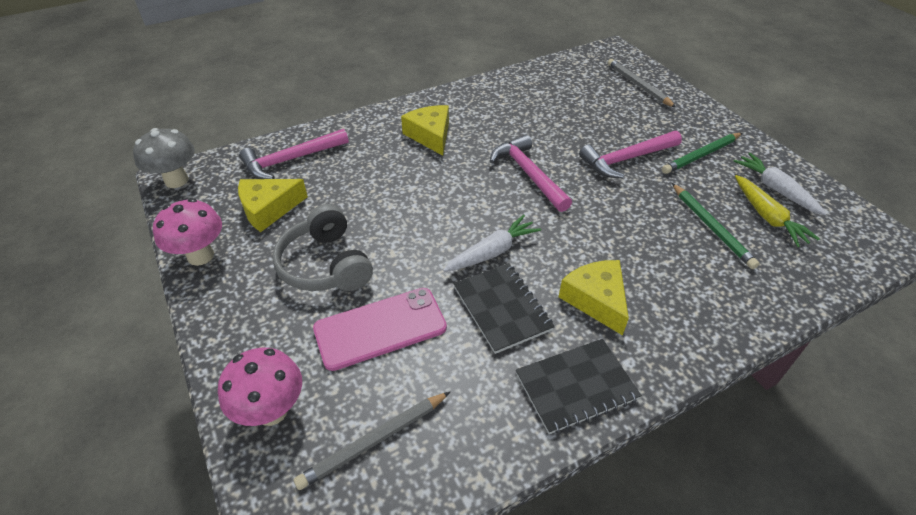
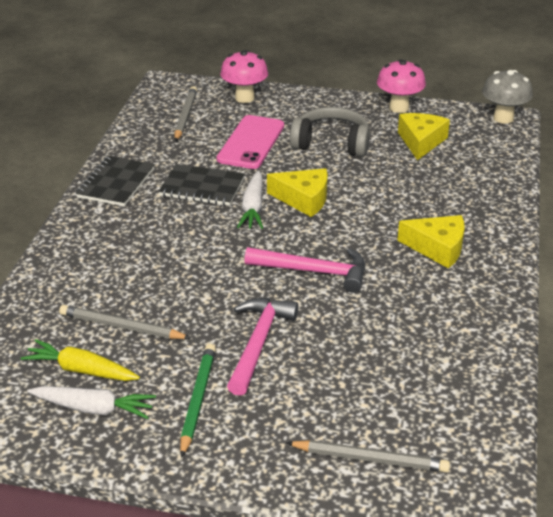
camera: 130 degrees right, 10 degrees down
pink hammer [239,129,349,179] -> none
yellow cheese [559,260,629,336] -> yellow cheese moved to [267,168,328,217]
green pencil [672,183,760,269] -> grey pencil [59,305,190,339]

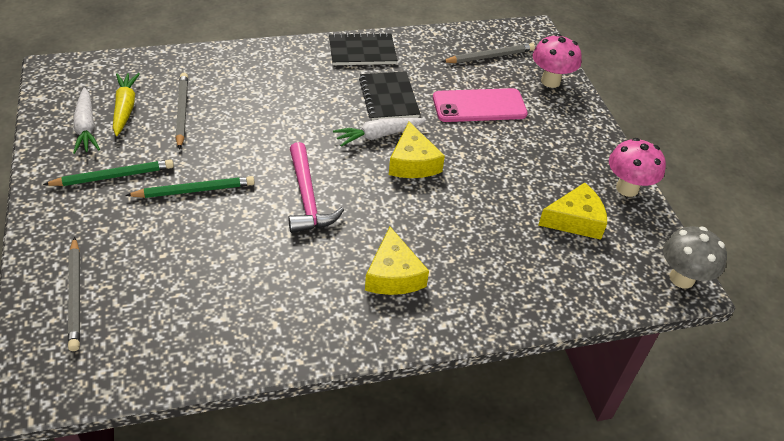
camera: 60 degrees right, 10 degrees up
pink hammer [227,298,299,396] -> green pencil [125,176,255,198]
grey headphones [290,107,370,157] -> none

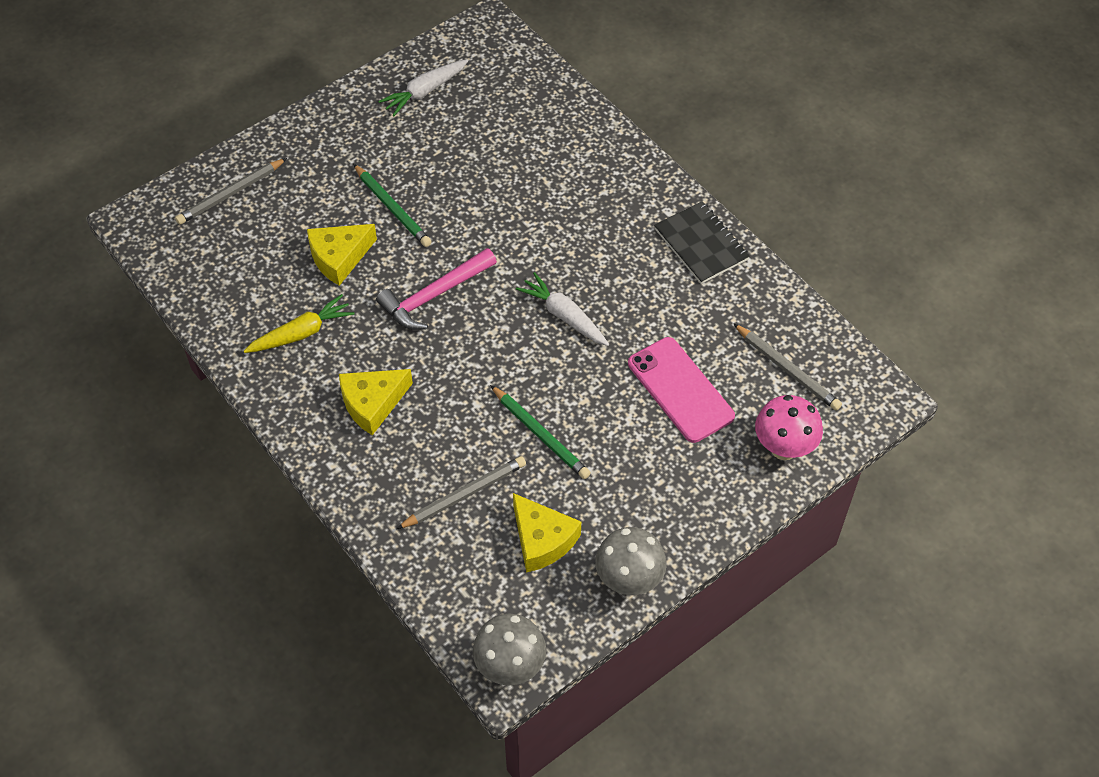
camera: 70 degrees right, 10 degrees up
green pencil [43,159,174,186] -> green pencil moved to [490,385,591,479]
yellow carrot [113,73,140,136] -> yellow carrot moved to [244,294,354,353]
grey pencil [176,73,188,150] -> grey pencil moved to [397,456,526,529]
black notebook [359,71,420,120] -> none
yellow cheese [389,122,445,178] -> yellow cheese moved to [307,224,377,286]
pink mushroom [609,138,666,197] -> grey mushroom [595,527,667,595]

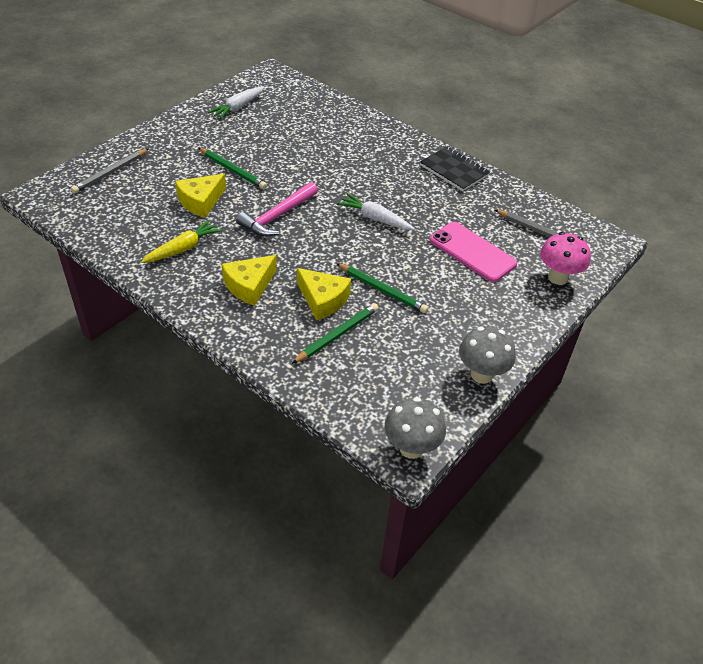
camera: 15 degrees left, 10 degrees down
grey pencil [397,456,526,529] -> green pencil [292,303,379,364]
yellow cheese [513,493,581,573] -> yellow cheese moved to [297,268,351,320]

